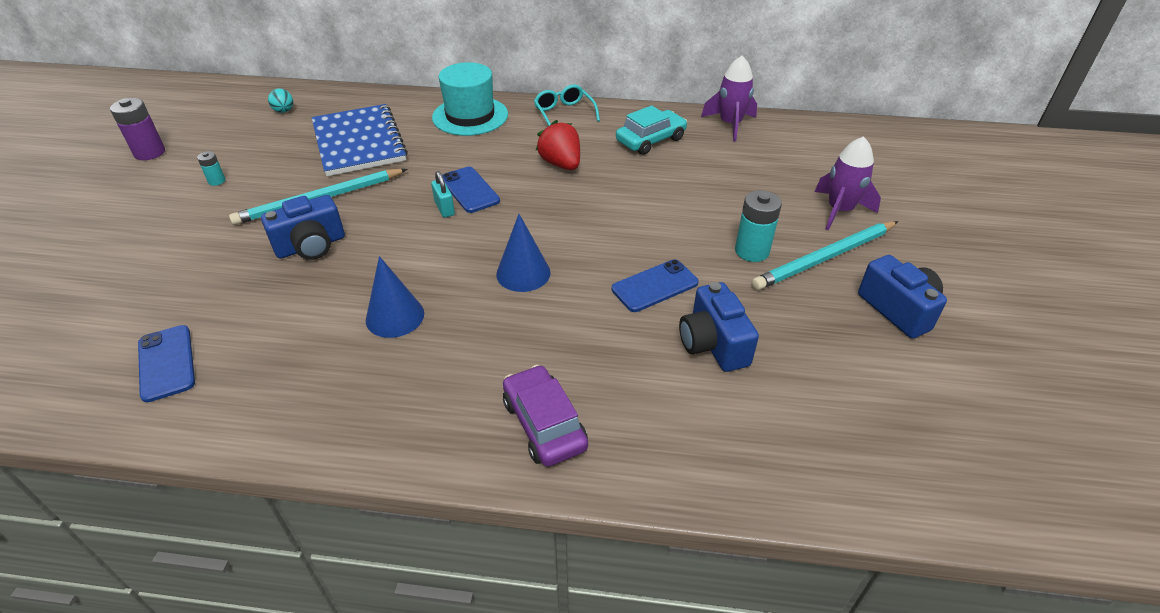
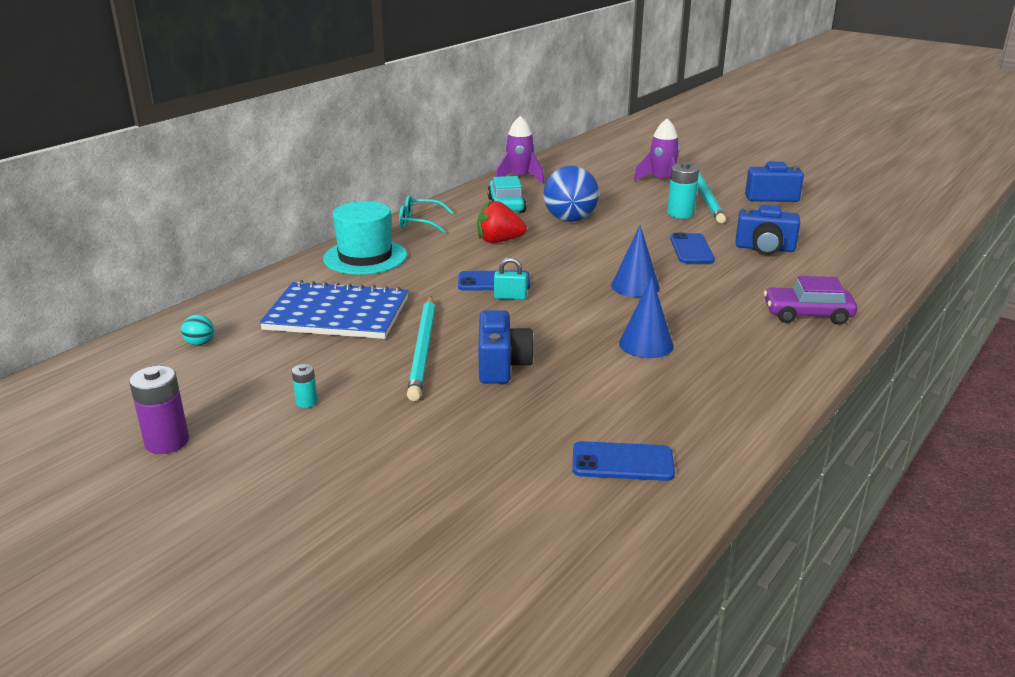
camera: 60 degrees left, 15 degrees down
none -> blue ball [543,165,599,222]

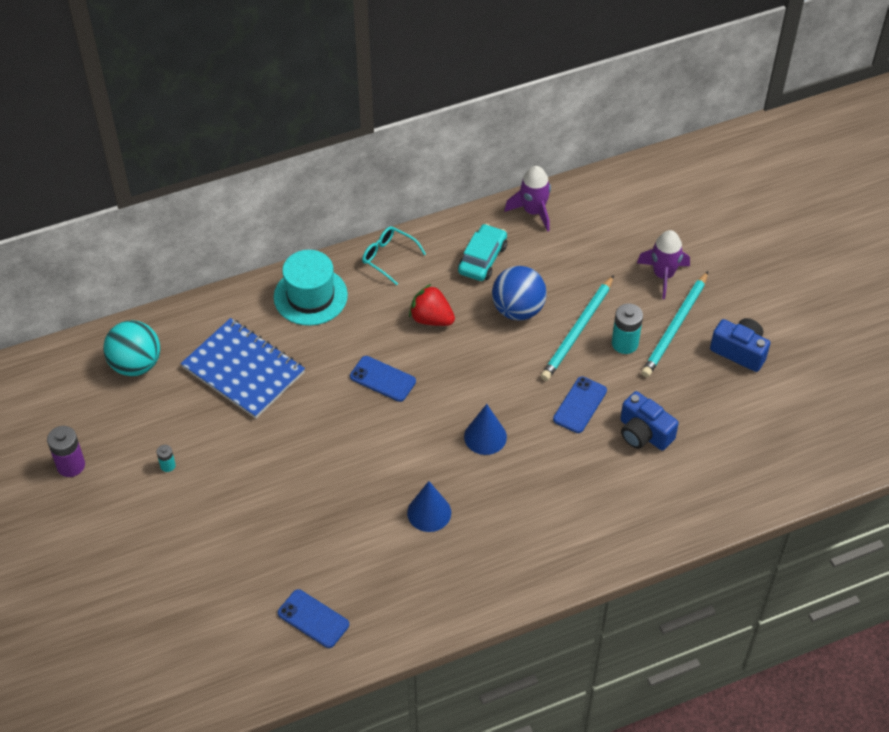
camera: 30 degrees right, 25 degrees up
turquoise ball [181,315,214,346] -> turquoise ball [103,320,160,376], size x2.35
turquoise pencil [407,296,435,401] -> turquoise pencil moved to [541,275,614,381]
blue camera [478,310,534,384] -> none
turquoise padlock [494,258,527,300] -> none
purple car [764,276,857,325] -> none

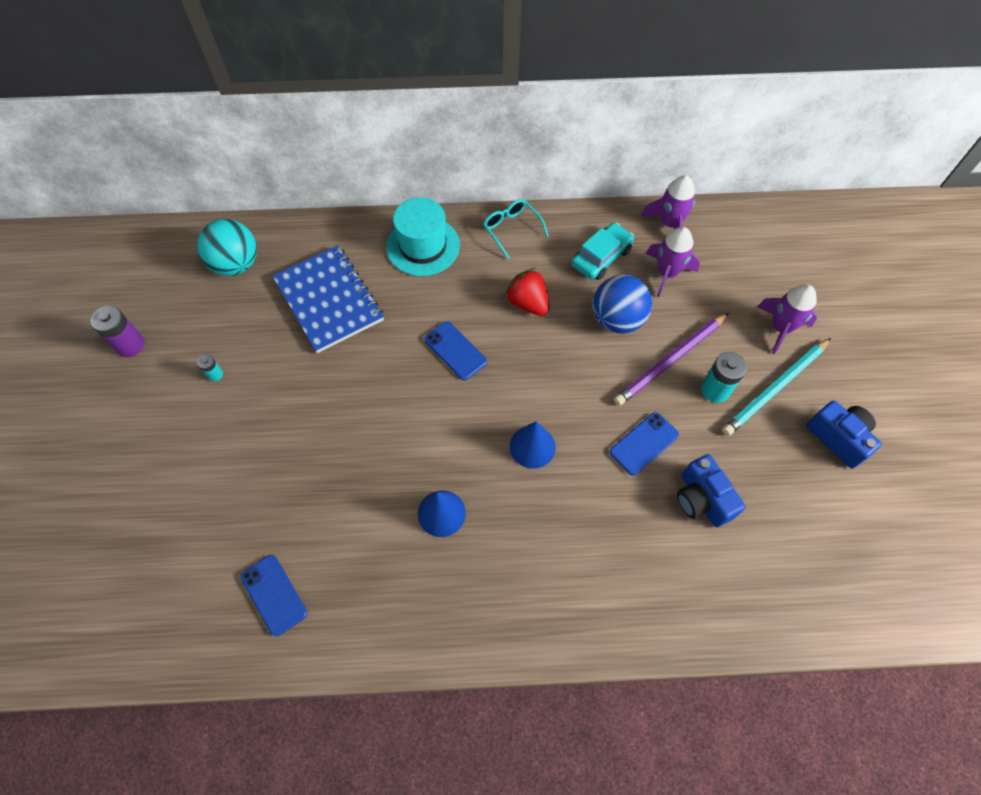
camera: 20 degrees right, 10 degrees up
turquoise pencil [541,275,614,381] -> purple pencil [614,313,728,406]
none -> purple rocket [646,227,700,297]

